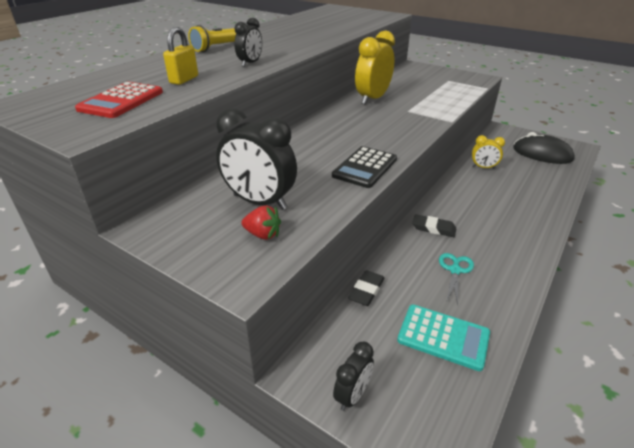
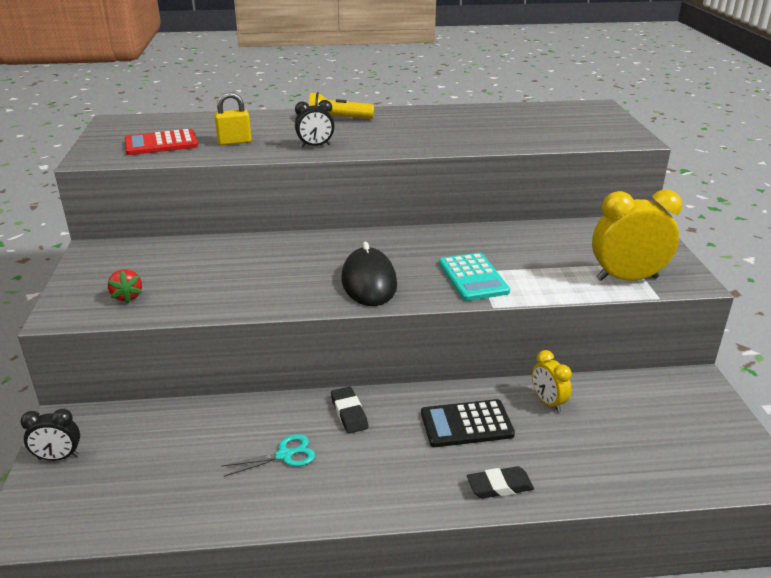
camera: 50 degrees right, 5 degrees down
black clock [216,108,297,210] -> none
black calculator [332,146,397,188] -> black calculator moved to [421,399,515,447]
black eraser [348,270,385,306] -> black eraser moved to [467,466,534,499]
yellow clock [355,31,395,104] -> yellow clock moved to [592,189,682,281]
turquoise calculator [397,305,490,371] -> turquoise calculator moved to [439,253,510,301]
black mouse [513,132,575,164] -> black mouse moved to [341,242,397,306]

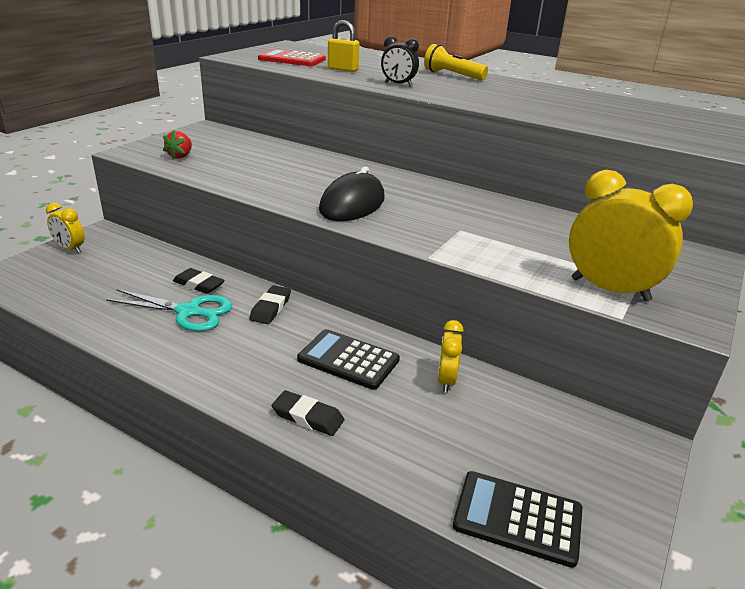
camera: 35 degrees right, 0 degrees up
black clock [20,409,80,461] -> yellow clock [46,203,84,253]
turquoise scissors [221,434,315,477] -> turquoise scissors [106,289,232,331], size x1.51
turquoise calculator [439,253,510,301] -> none
none -> black eraser [173,268,225,294]
none -> black calculator [453,471,582,568]

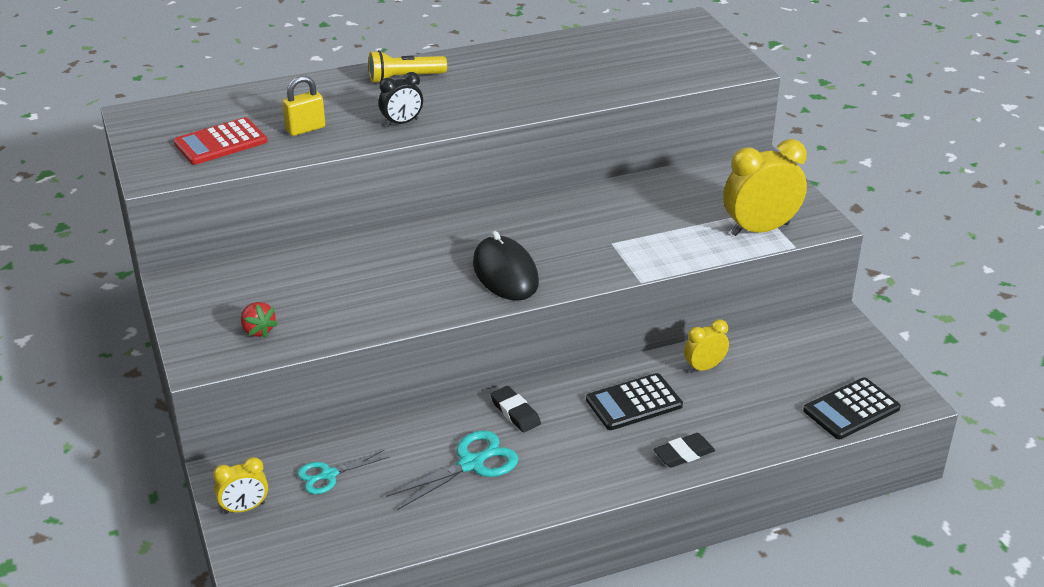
camera: 50 degrees left, 5 degrees up
black eraser [173,268,225,294] -> none
yellow clock [438,320,464,393] -> yellow clock turned 105 degrees clockwise [684,319,729,373]
none -> turquoise scissors [297,450,390,494]

